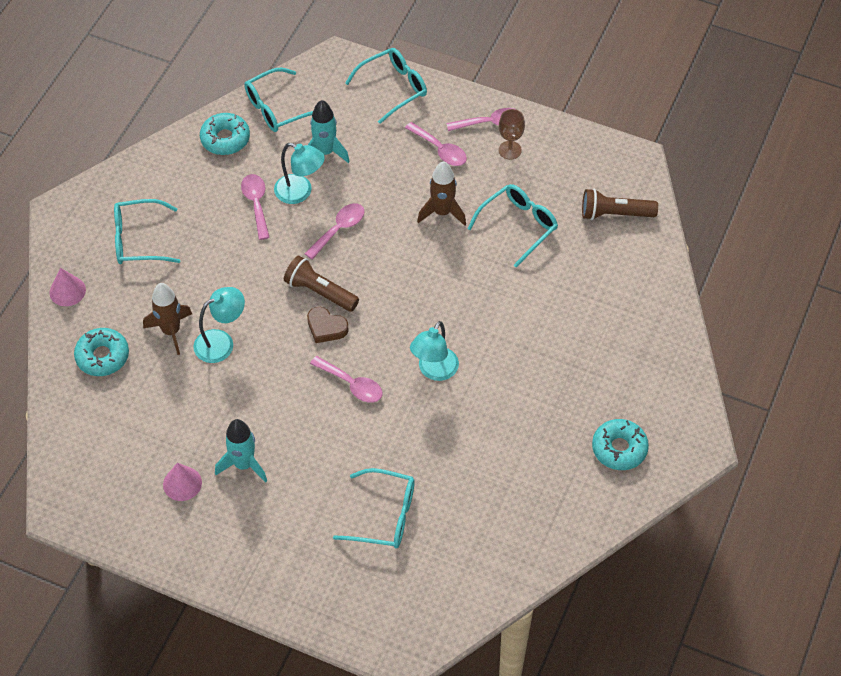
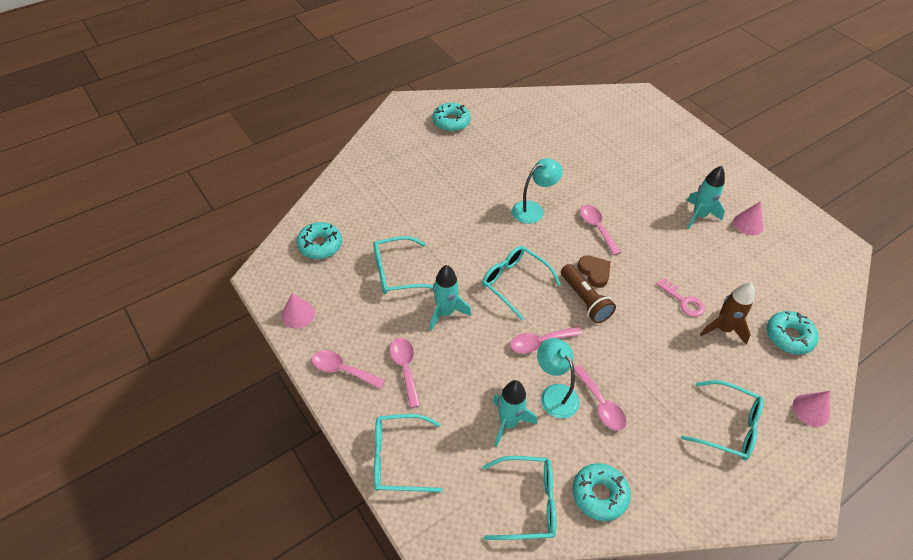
camera: 150 degrees left, 5 degrees down
turquoise lamp [193,287,245,363] -> pink key [656,278,705,317]
pink spoon [241,174,270,240] -> pink spoon turned 45 degrees counterclockwise [574,365,626,431]
turquoise glasses [333,468,415,548] -> turquoise glasses moved to [482,246,561,320]
brown rocket [417,161,466,226] -> turquoise rocket [430,265,471,331]
brown goblet [499,109,525,160] -> none
brown flashlight [582,189,658,220] -> turquoise donut [296,222,342,259]
none -> pink cone [282,293,315,329]

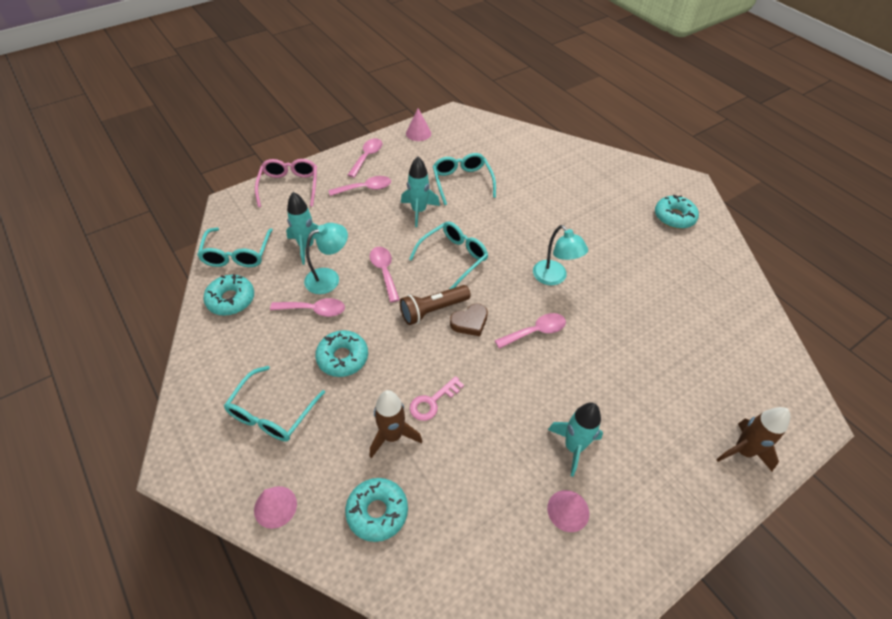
camera: 90 degrees right, 0 degrees up
turquoise donut [296,222,342,259] -> turquoise donut moved to [315,330,368,377]
turquoise glasses [374,414,443,492] -> pink glasses [255,159,317,207]
pink spoon [574,365,626,431] -> pink spoon turned 150 degrees counterclockwise [270,298,345,317]
none -> brown rocket [716,407,790,471]

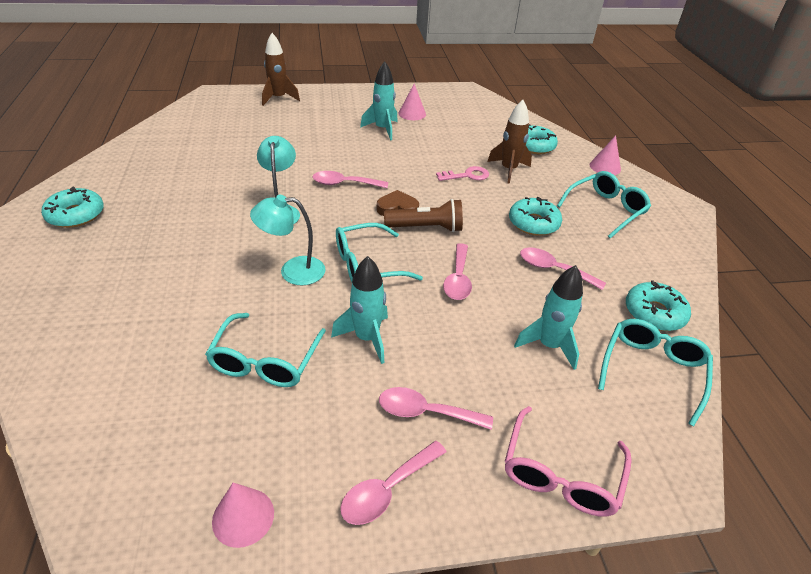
camera: 155 degrees left, 10 degrees down
turquoise lamp [304,223,348,294] -> turquoise lamp moved to [250,195,326,286]

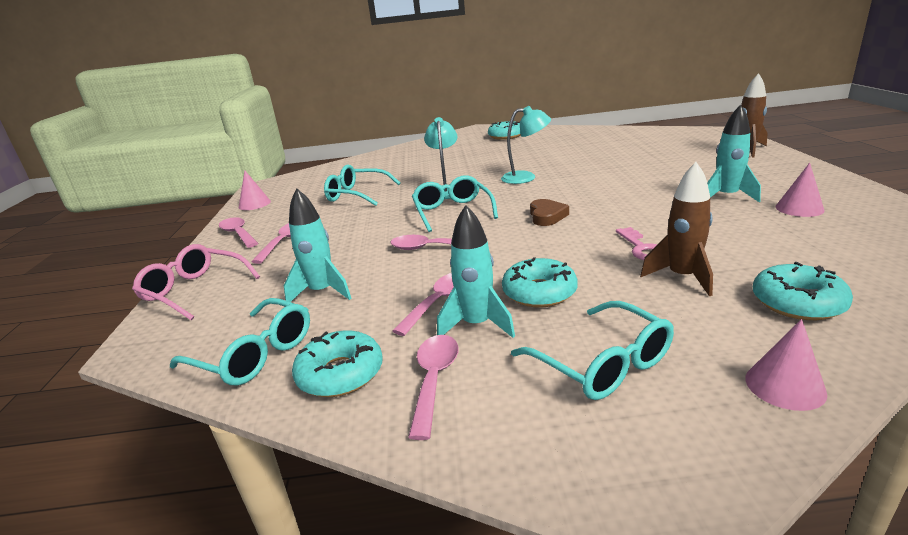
camera: 100 degrees right, 15 degrees down
pink spoon [313,171,388,188] -> pink spoon moved to [408,335,458,440]
turquoise rocket [331,256,388,364] -> turquoise rocket moved to [437,205,515,338]
brown flashlight [384,199,463,232] -> none

